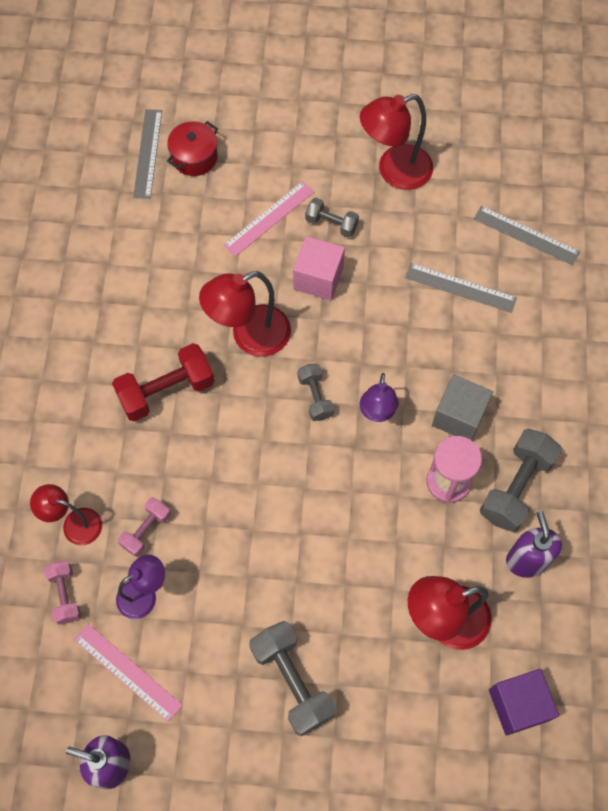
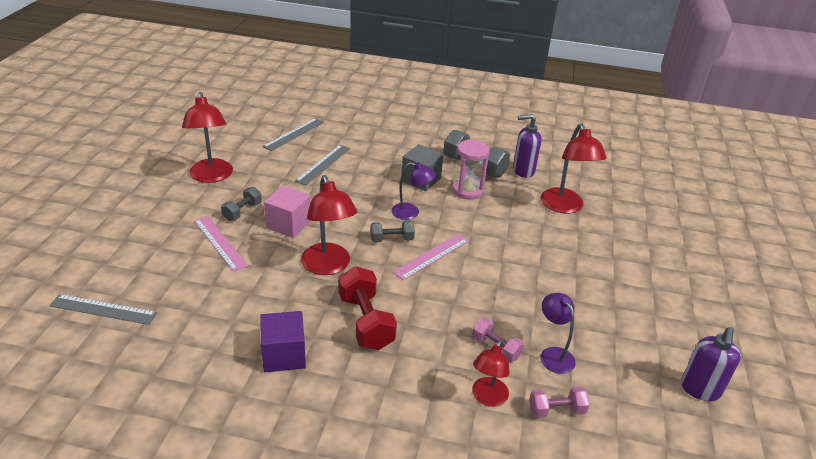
camera: 85 degrees left, 30 degrees down
pink ruler [74,624,183,722] -> pink ruler moved to [392,233,469,280]
red pot [167,121,218,176] -> none
grey dumbbell [249,621,336,736] -> none
purple cube [489,669,559,736] -> purple cube moved to [260,311,306,372]

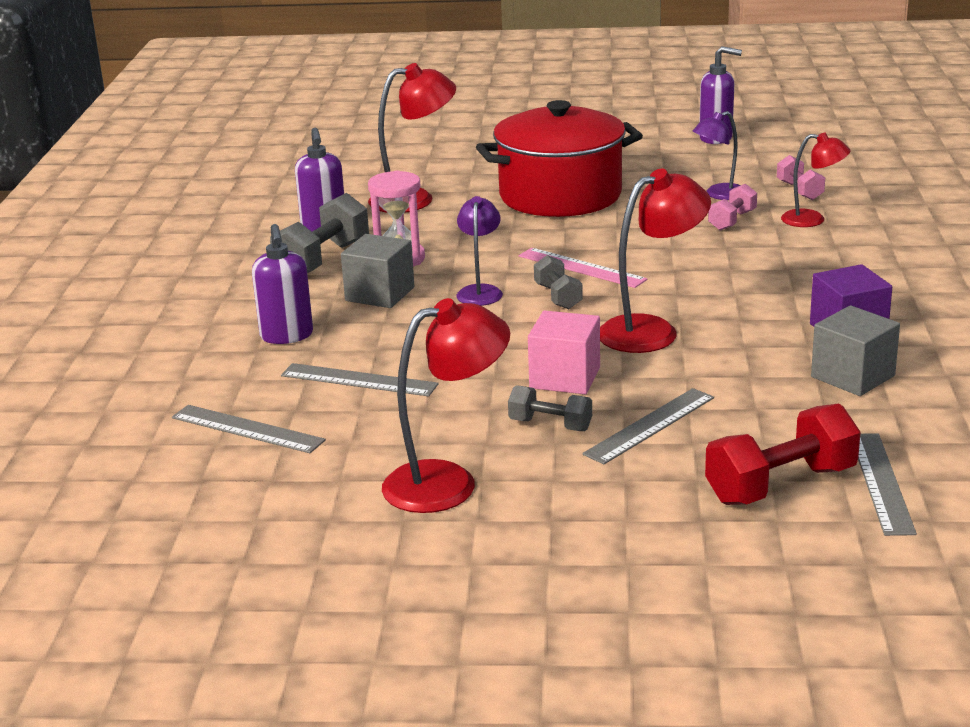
camera: 95 degrees left, 10 degrees down
pink ruler [194,216,248,272] -> grey ruler [582,388,714,464]
red dumbbell [338,266,397,350] -> red dumbbell moved to [705,403,861,505]
none -> purple soap dispenser [252,224,313,344]
none -> red pot [476,100,643,217]
none -> grey cube [811,305,900,396]

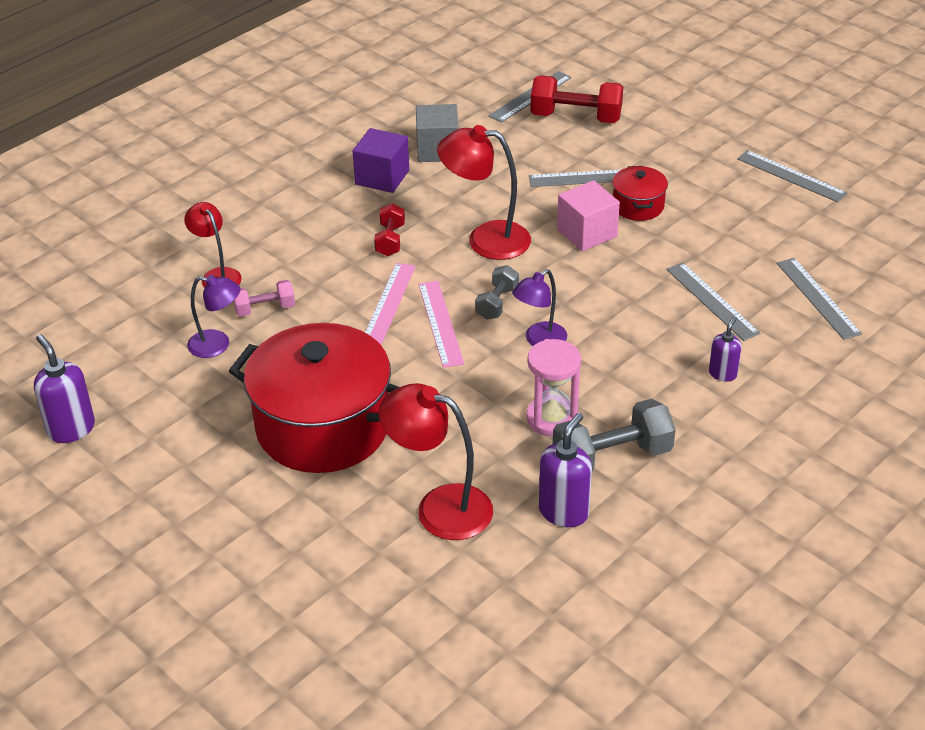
camera: 140 degrees left, 15 degrees up
purple soap dispenser [252,224,313,344] -> purple soap dispenser [709,316,742,382], size x0.61
grey cube [341,234,414,308] -> none
red lamp [382,298,510,513] -> none
grey dumbbell [508,385,592,431] -> red pot [612,166,668,221]
pink dumbbell [777,155,825,200] -> none
none -> pink ruler [365,263,416,345]
none -> red dumbbell [374,203,405,256]
none -> grey ruler [737,150,847,202]

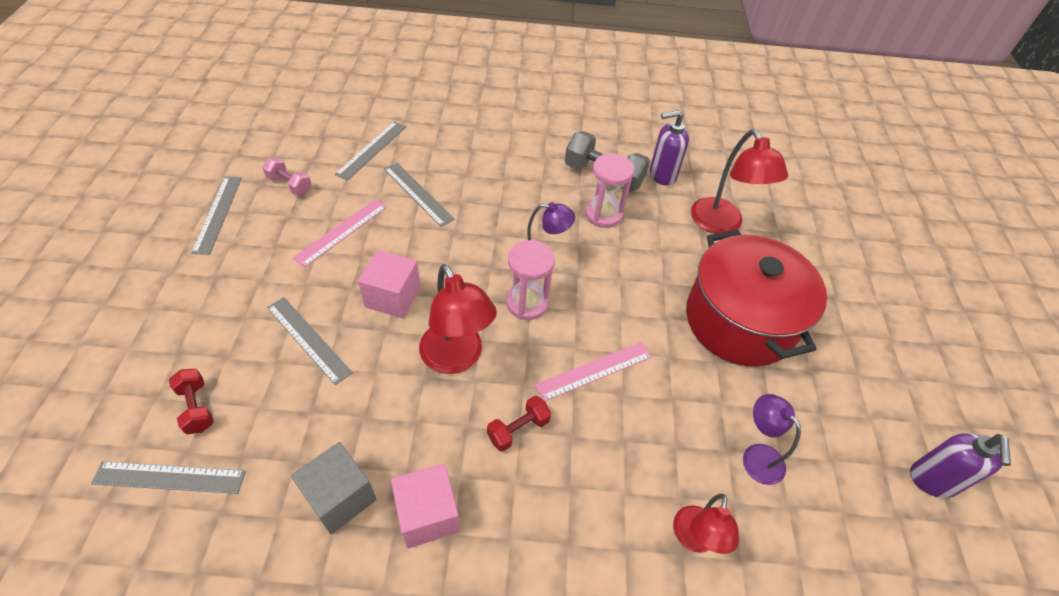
camera: 135 degrees left, 10 degrees up
pink dumbbell [234,280,295,317] -> pink dumbbell moved to [263,157,312,195]
purple cube [353,128,409,193] -> pink cube [391,463,460,548]
pink ruler [418,281,464,368] -> pink ruler moved to [293,199,387,268]
grey dumbbell [475,265,519,320] -> pink hourglass [506,240,555,320]
red dumbbell [531,75,623,123] -> red dumbbell [169,369,214,434], size x0.58
red pot [612,166,668,221] -> none
grey ruler [666,262,760,341] -> grey ruler turned 60 degrees counterclockwise [384,163,455,227]
purple soap dispenser [709,316,742,382] -> none

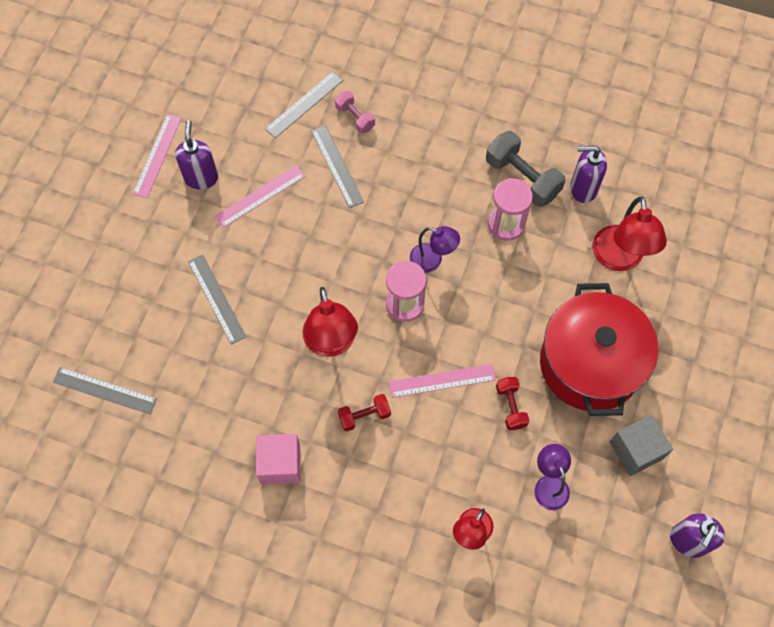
camera: 20 degrees right, 15 degrees up
red dumbbell [169,369,214,434] -> red dumbbell moved to [496,377,529,430]
grey ruler [191,177,242,255] -> pink ruler [133,114,182,198]
pink dumbbell [263,157,312,195] -> pink dumbbell moved to [335,91,375,134]
grey cube [291,442,377,534] -> grey cube moved to [610,415,673,476]
pink cube [358,250,421,318] -> none
none -> purple soap dispenser [175,120,218,190]

